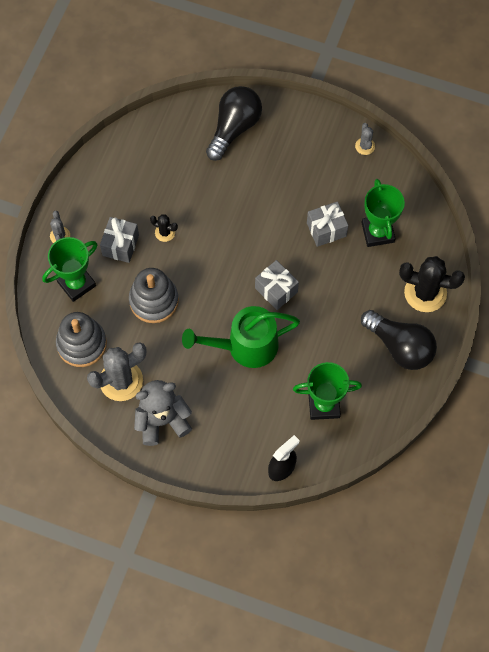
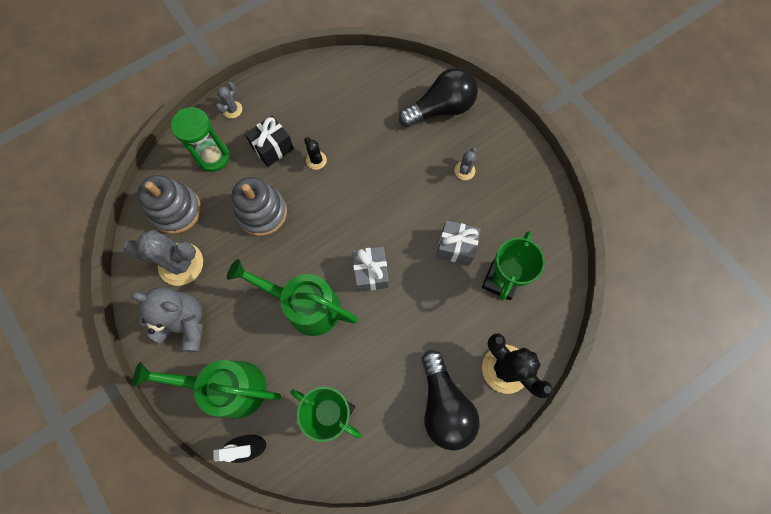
camera: 35 degrees right, 5 degrees up
green trophy [42,237,98,302] -> green hourglass [171,107,230,172]
grey gift [100,217,139,263] -> black gift [245,116,294,167]
grey cactus [355,123,375,155] -> grey cactus moved to [455,148,477,180]
none -> green watering can [132,360,281,418]

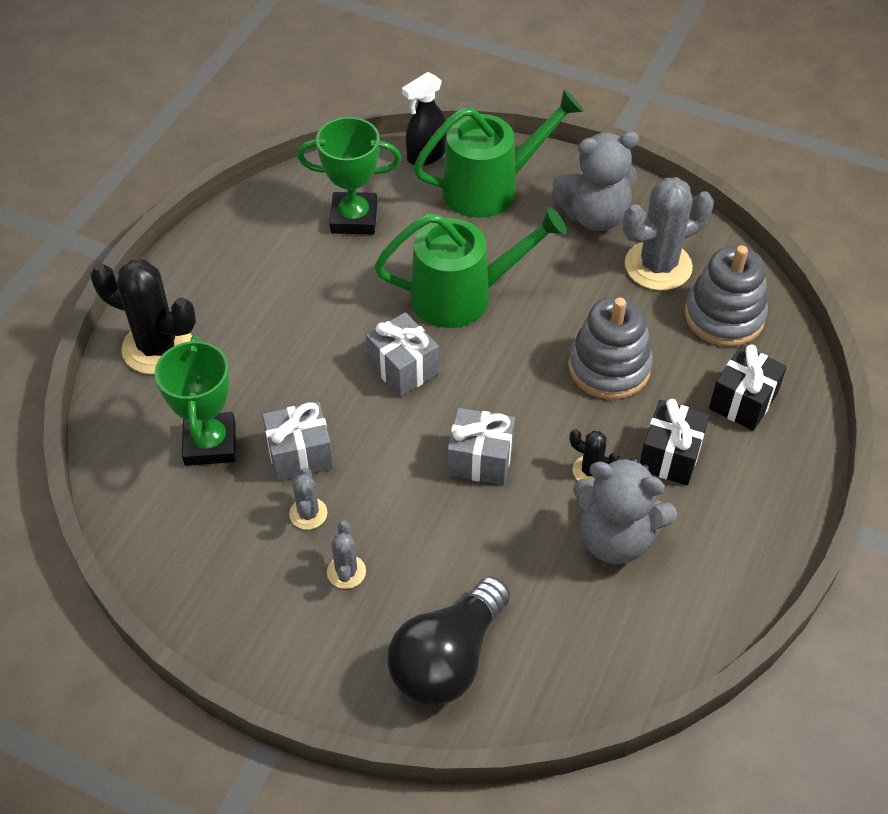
camera: 150 degrees right, 20 degrees down
green hourglass [171,107,230,172] -> black gift [709,345,787,431]
grey cactus [216,82,242,118] -> grey cactus moved to [289,468,327,530]
black light bulb [422,350,480,451] -> none
none -> grey gift [447,408,515,485]
none -> grey teddy bear [573,457,677,564]

